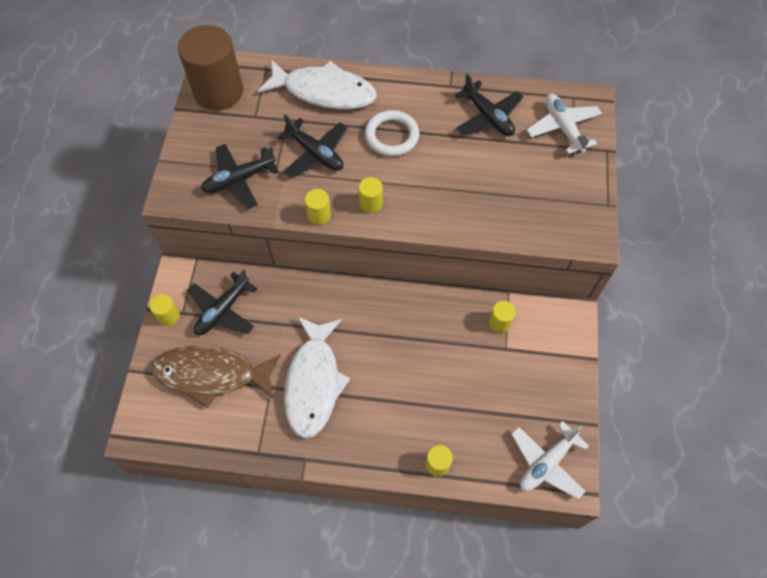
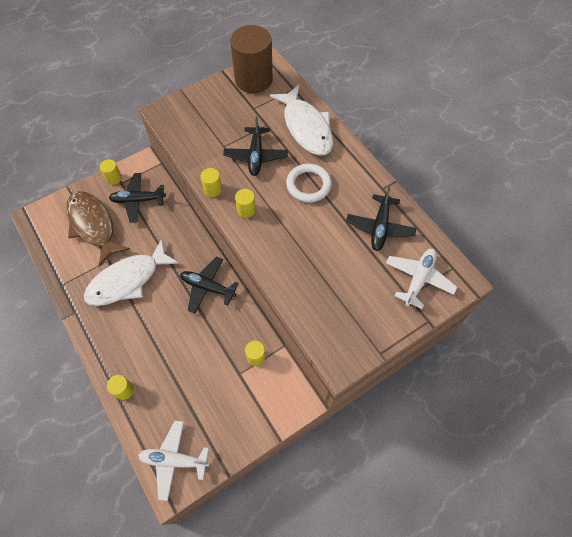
camera: 50 degrees right, 0 degrees up
black plane [201,144,279,209] -> black plane moved to [180,257,239,313]

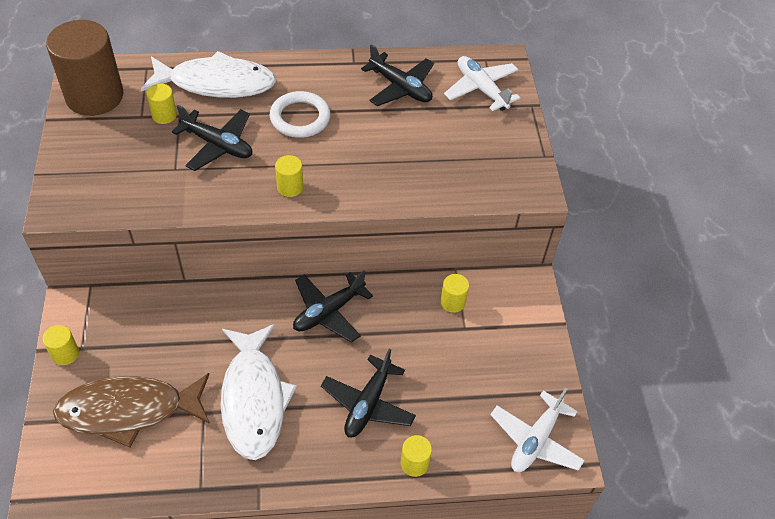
camera: 65 degrees left, 10 degrees down
black plane [109,173,166,223] -> black plane moved to [321,348,416,437]
yellow cylinder [200,168,222,197] -> yellow cylinder moved to [146,84,177,124]

